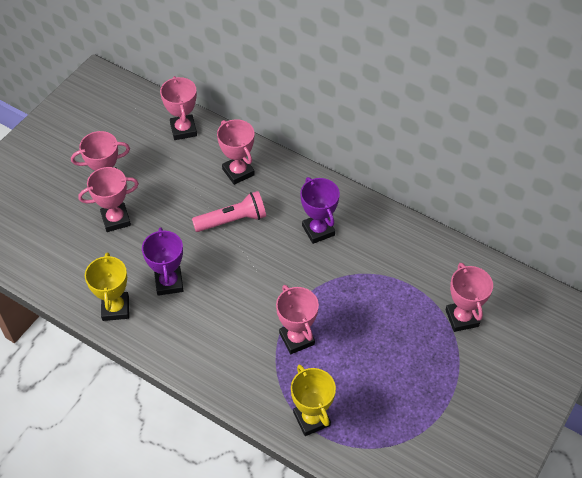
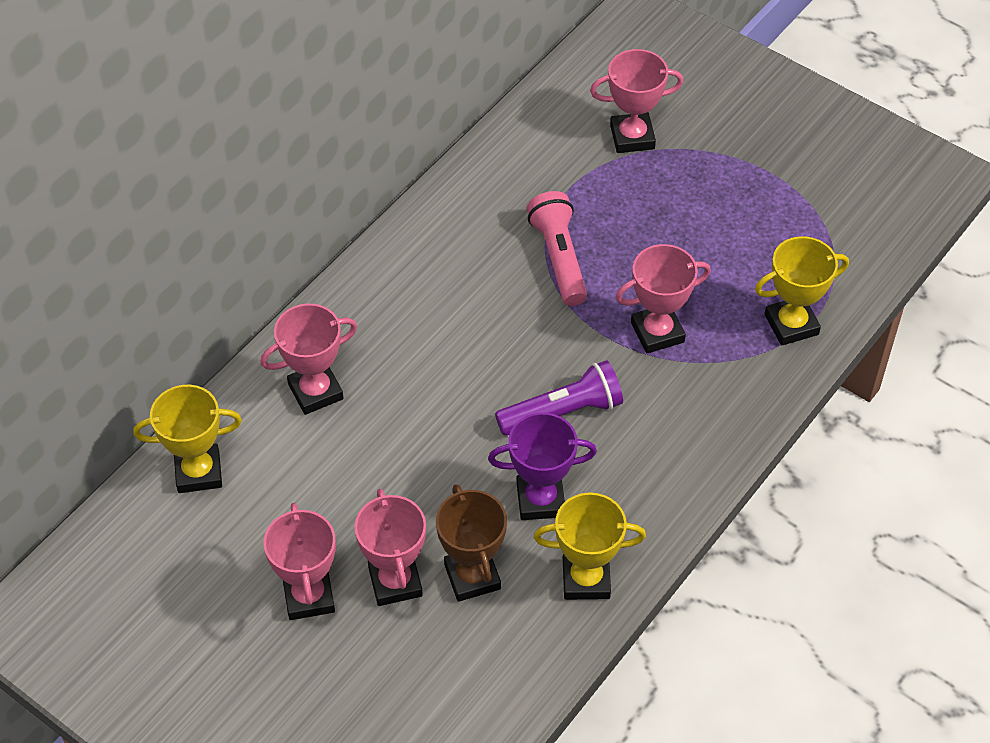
camera: 85 degrees left, 0 degrees up
pink trophy [160,76,197,140] -> yellow trophy [133,385,242,493]
pink flashlight [192,191,266,232] -> pink flashlight moved to [527,191,587,306]
purple trophy [300,177,340,244] -> none
none -> brown trophy [436,484,507,602]
none -> purple flashlight [495,360,623,435]

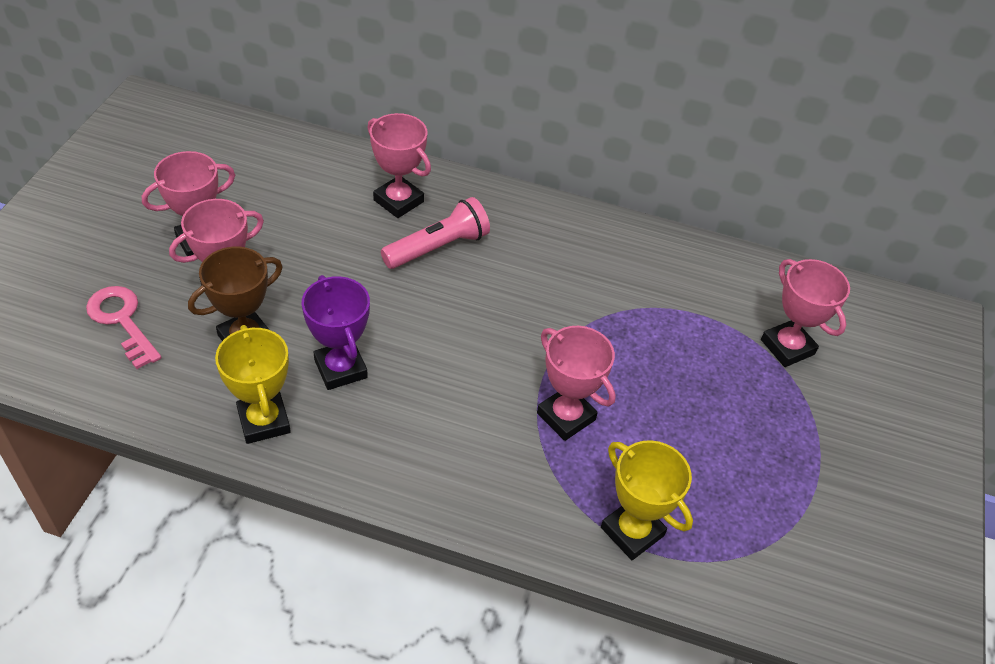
camera: 65 degrees right, 5 degrees down
yellow trophy [133,385,242,493] -> none
purple flashlight [495,360,623,435] -> none
pink flashlight [527,191,587,306] -> pink flashlight moved to [381,197,490,269]
none -> pink key [86,286,161,369]

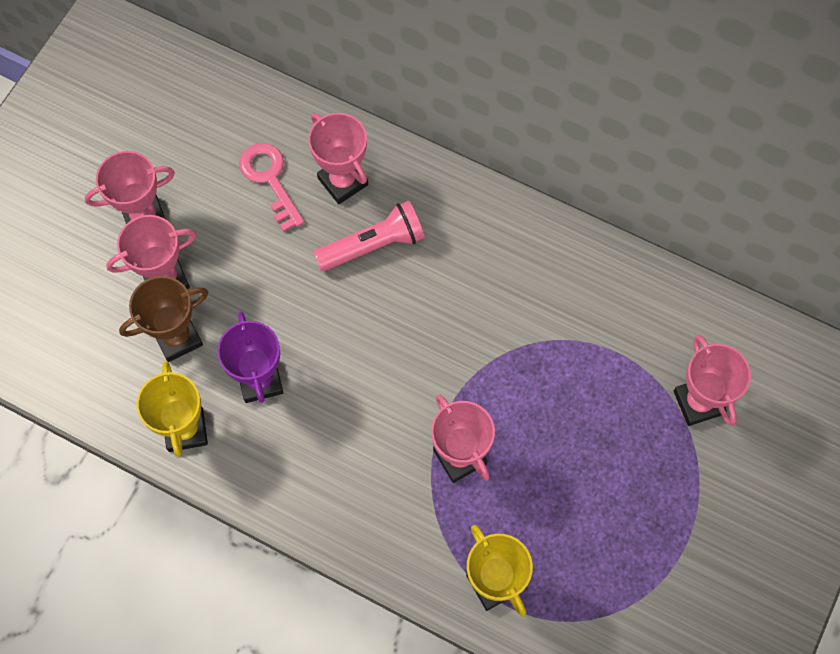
camera: 15 degrees right, 20 degrees up
pink key [86,286,161,369] -> pink key moved to [239,143,304,232]

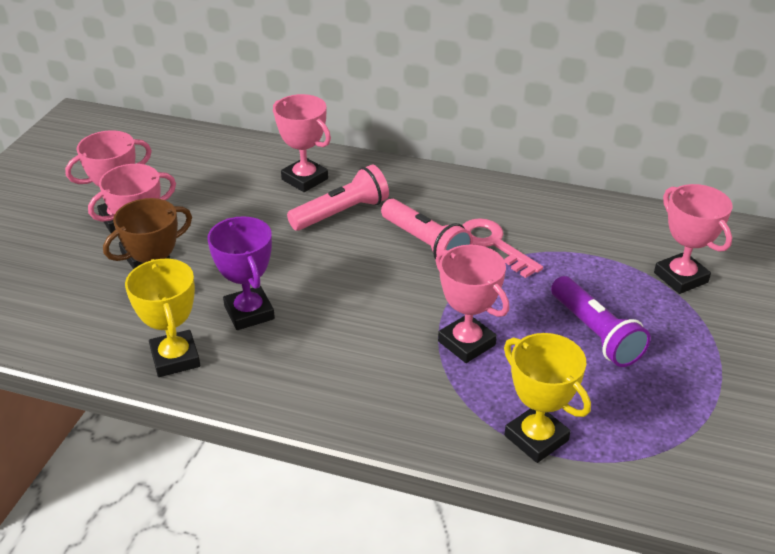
camera: 10 degrees left, 30 degrees down
pink key [239,143,304,232] -> pink key moved to [463,218,543,278]
none -> pink flashlight [381,199,473,260]
none -> purple flashlight [551,276,651,367]

